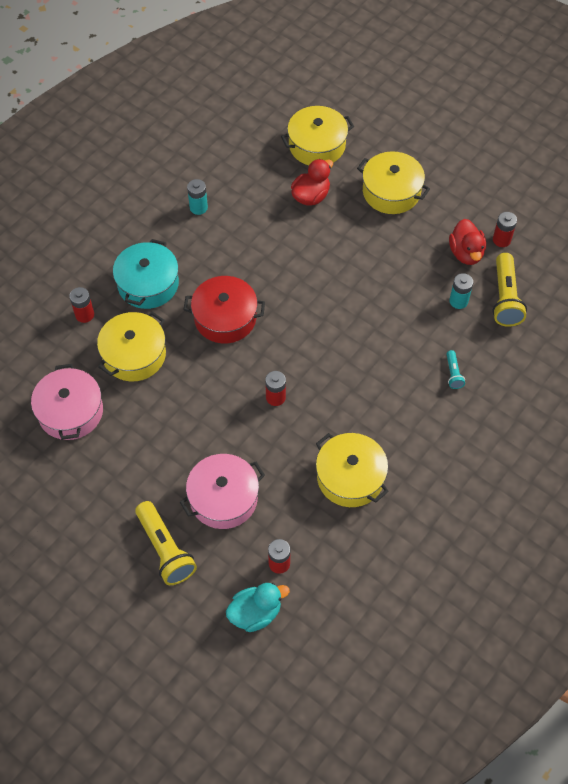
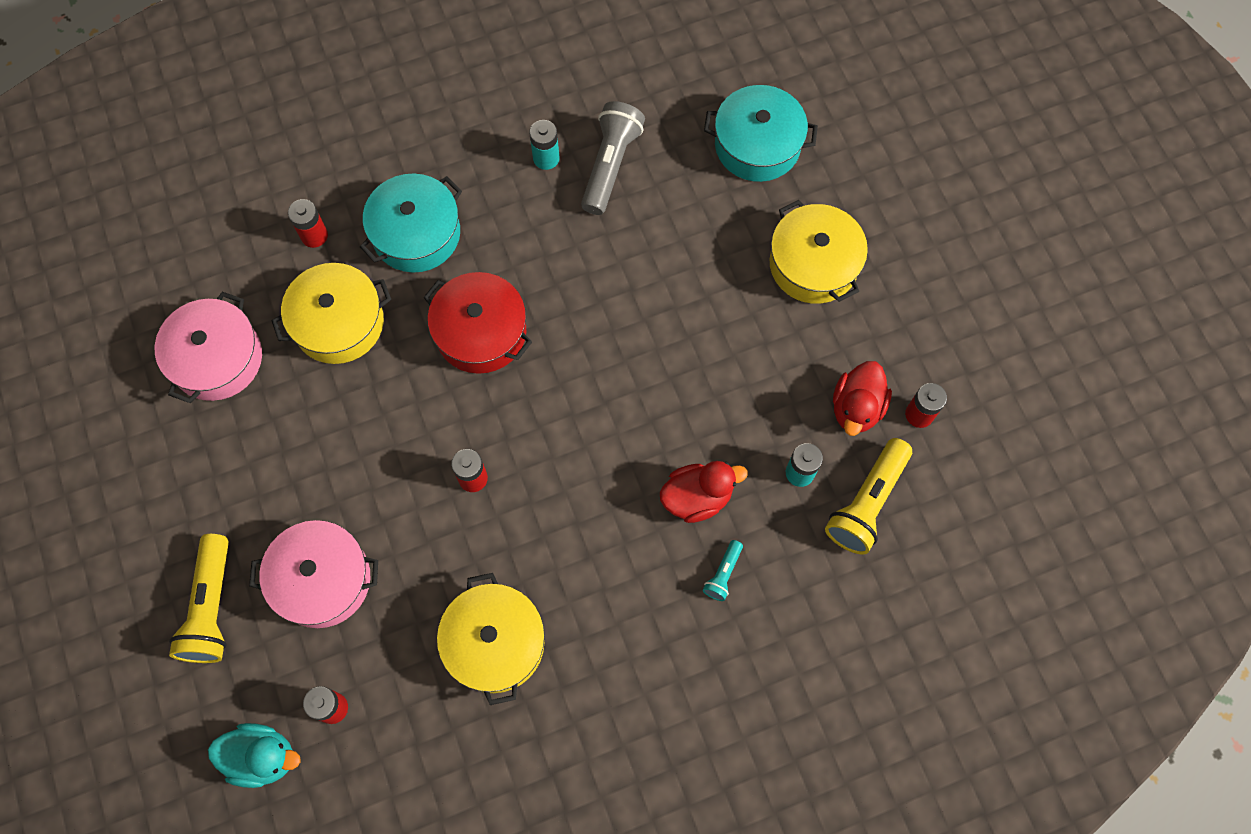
camera: 30 degrees right, 10 degrees up
yellow pot [281,106,354,165] -> turquoise pot [704,85,818,182]
red duck [291,159,333,206] -> red duck moved to [660,461,748,523]
none -> grey flashlight [581,101,645,215]

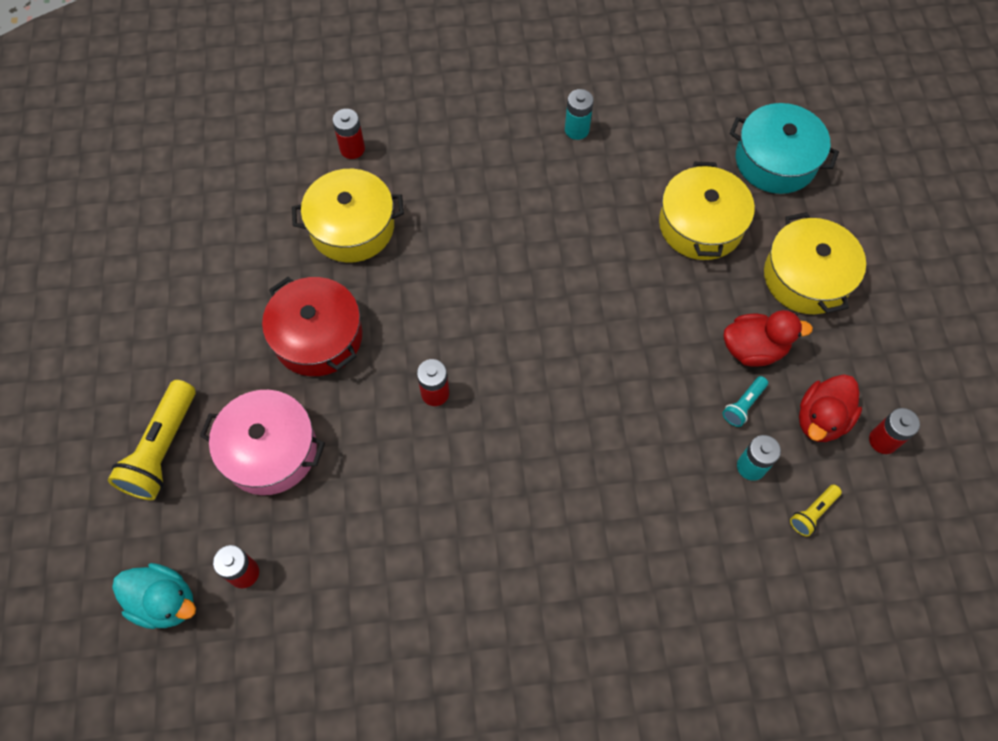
camera: 15 degrees right, 5 degrees down
pink pot [155,292,262,403] -> none
turquoise pot [360,174,462,273] -> none
red pot [423,272,532,374] -> red pot moved to [262,277,362,376]
yellow pot [437,573,545,705] -> yellow pot moved to [659,162,755,260]
grey flashlight [581,101,645,215] -> none
red duck [660,461,748,523] -> red duck moved to [724,310,813,367]
turquoise flashlight [703,540,743,601] -> turquoise flashlight moved to [723,376,768,427]
yellow flashlight [825,438,912,555] -> yellow flashlight [790,484,842,537], size x0.50

